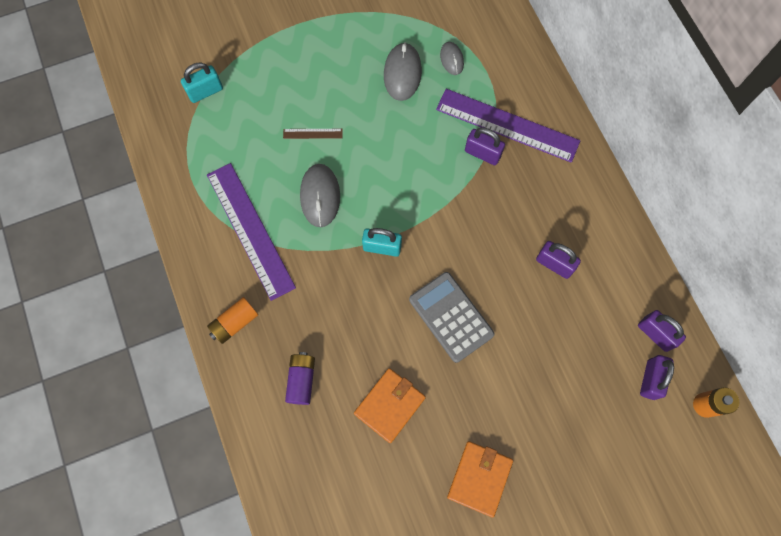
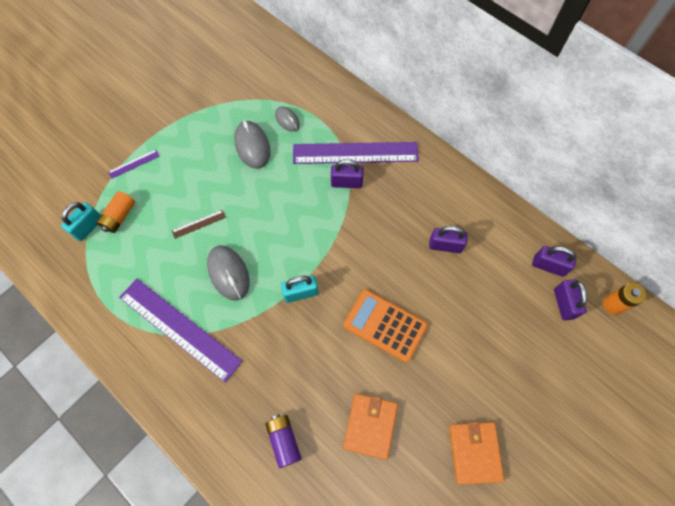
camera: 25 degrees left, 5 degrees down
orange battery [207,297,258,344] -> orange battery moved to [96,191,135,233]
grey calculator [409,272,495,363] -> orange calculator [343,290,428,362]
none -> purple ruler [108,150,160,179]

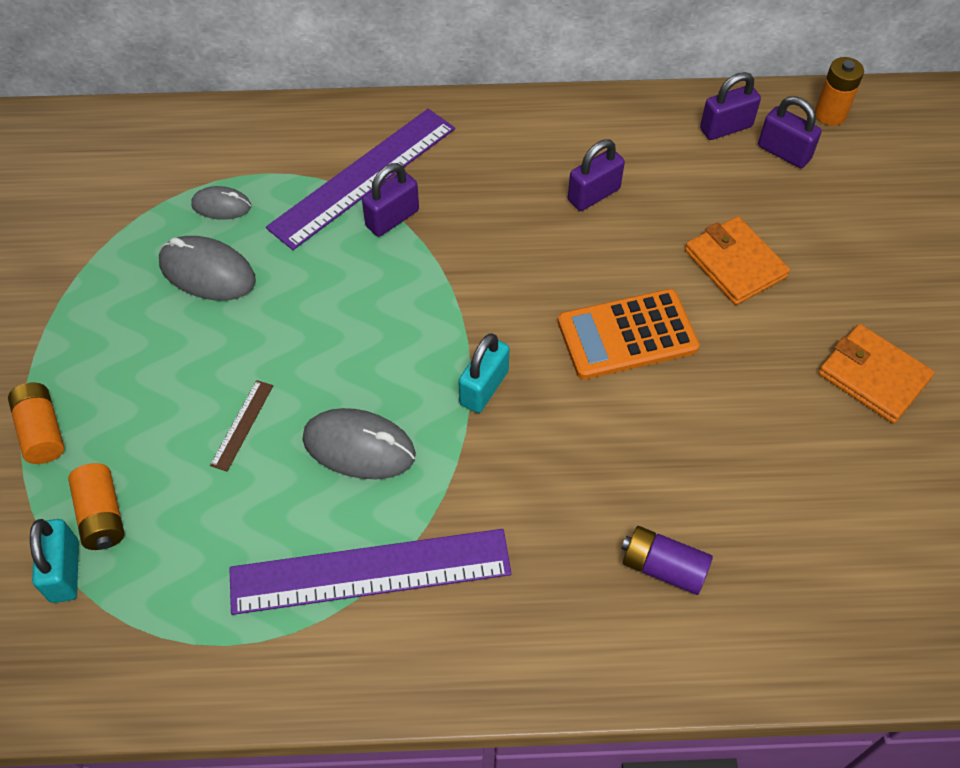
camera: 45 degrees left, 10 degrees down
purple ruler [108,150,160,179] -> orange battery [8,382,64,464]
orange wallet [343,393,398,460] -> orange wallet moved to [685,216,790,305]

